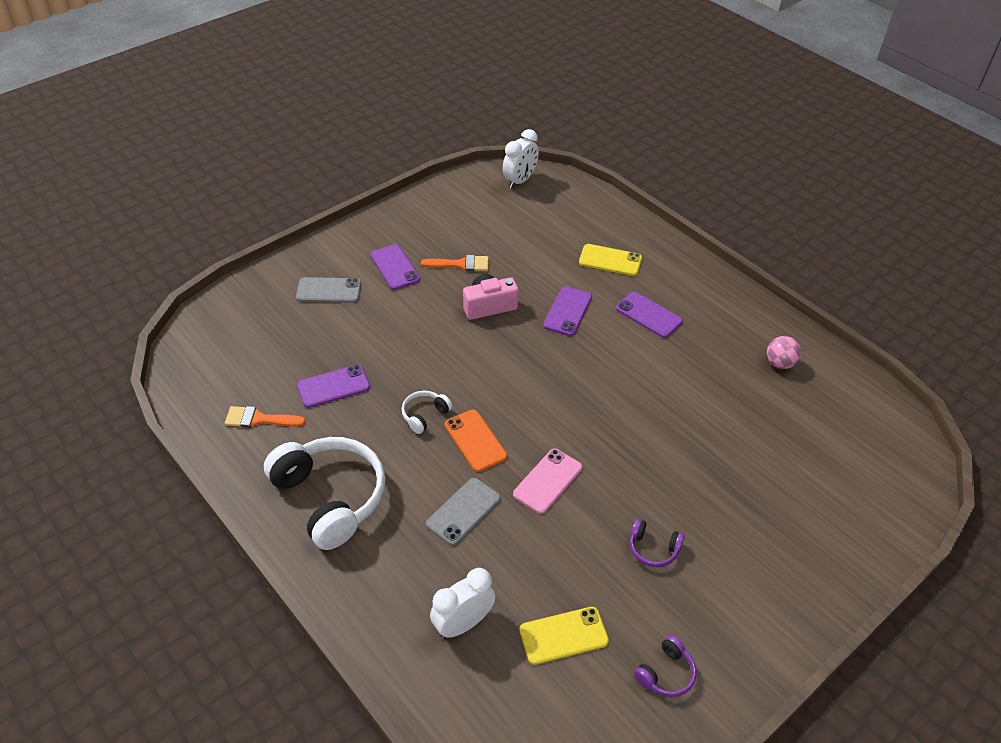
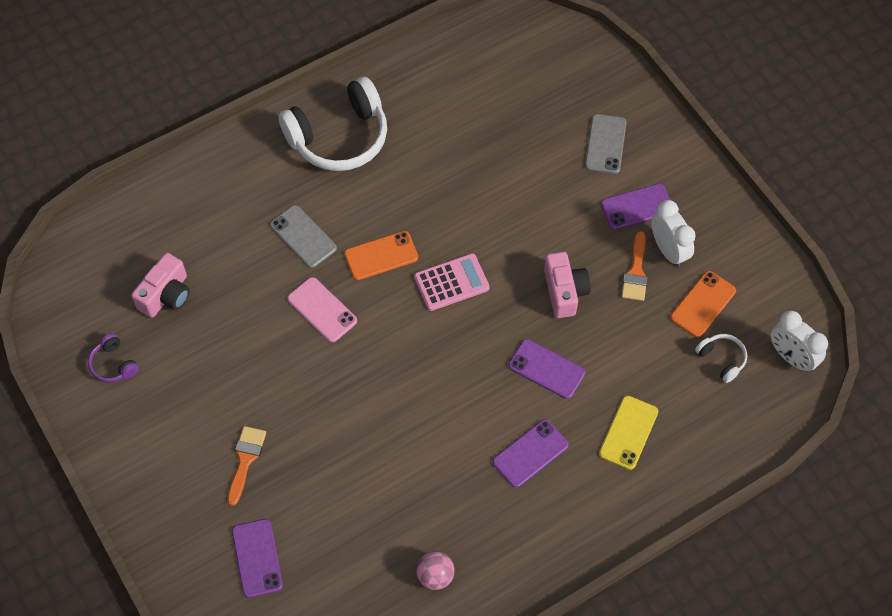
camera: 100 degrees right, 15 degrees up
orange brush [225,406,306,428] -> orange brush moved to [227,426,266,506]
purple phone [297,365,370,408] -> purple phone moved to [232,519,283,598]
white headphones [402,391,453,434] -> white headphones moved to [695,334,747,383]
white clock [430,568,496,639] -> white clock moved to [651,200,696,267]
yellow phone [519,607,609,665] -> pink camera [131,253,190,318]
purple headphones [630,519,685,567] -> none
none -> pink calculator [414,253,490,311]
none -> orange phone [670,271,736,337]

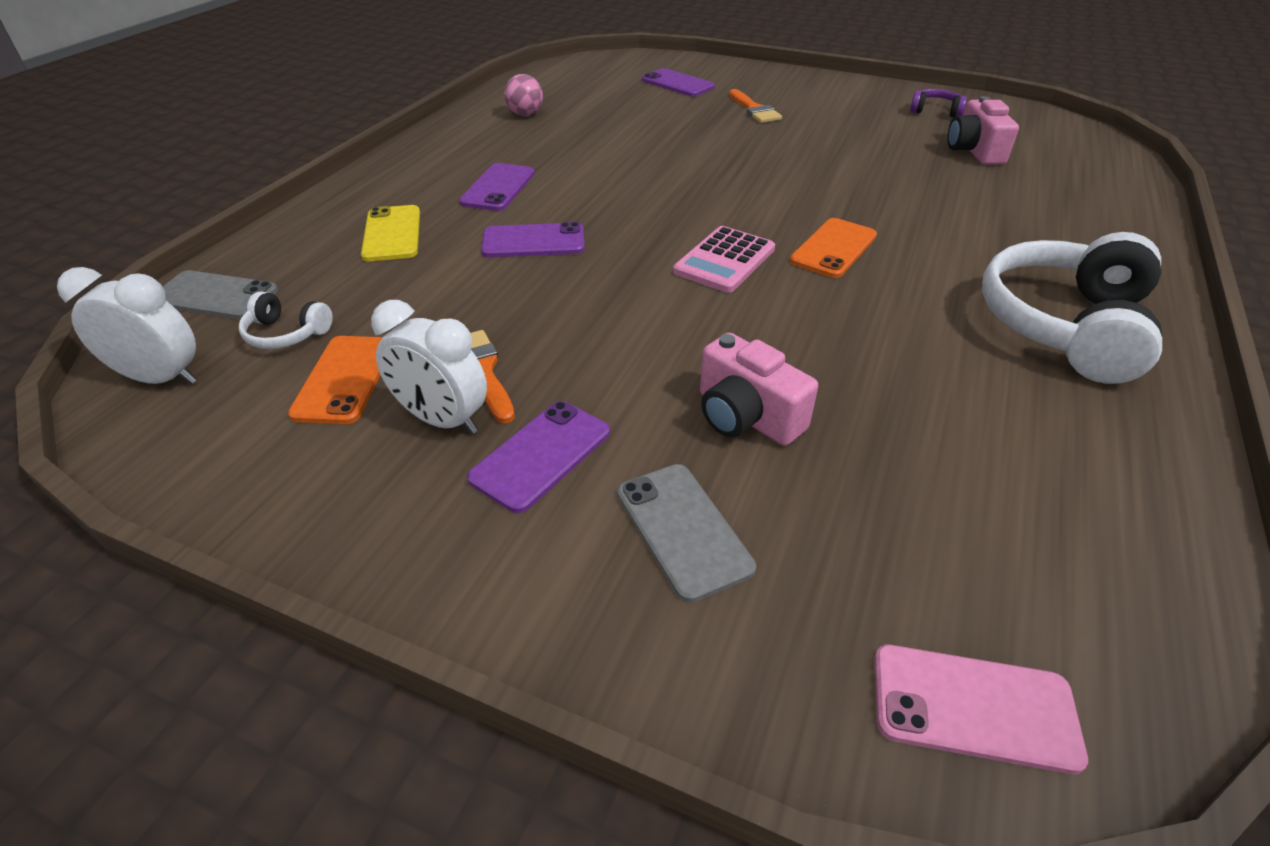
camera: 145 degrees right, 20 degrees down
grey phone [270,205,337,268] -> grey phone moved to [163,270,278,319]
pink phone [287,277,357,342] -> pink phone moved to [874,645,1088,774]
pink camera [544,252,591,318] -> pink camera moved to [700,333,818,446]

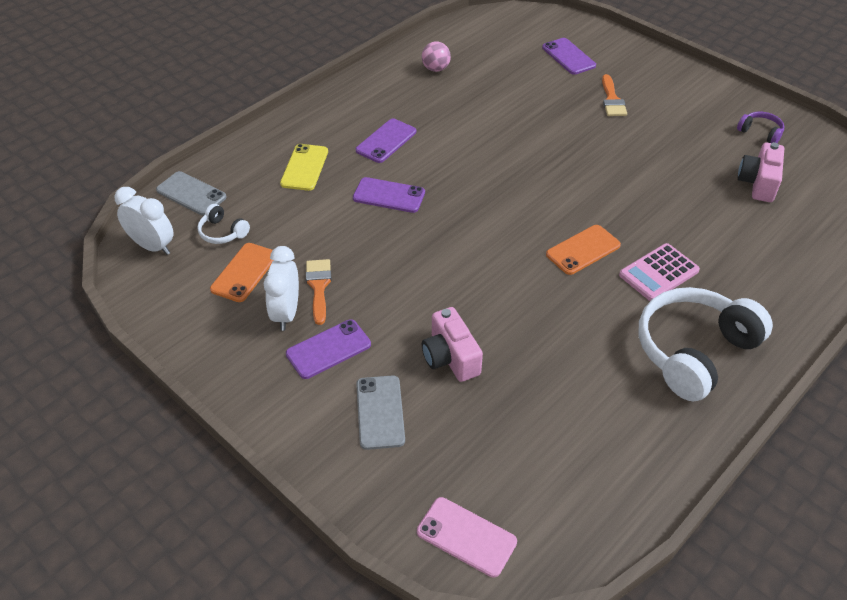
camera: 20 degrees right, 5 degrees up
white clock [371,300,487,434] -> white clock turned 45 degrees clockwise [264,246,299,331]
pink calculator [673,226,775,293] -> pink calculator moved to [619,243,700,301]

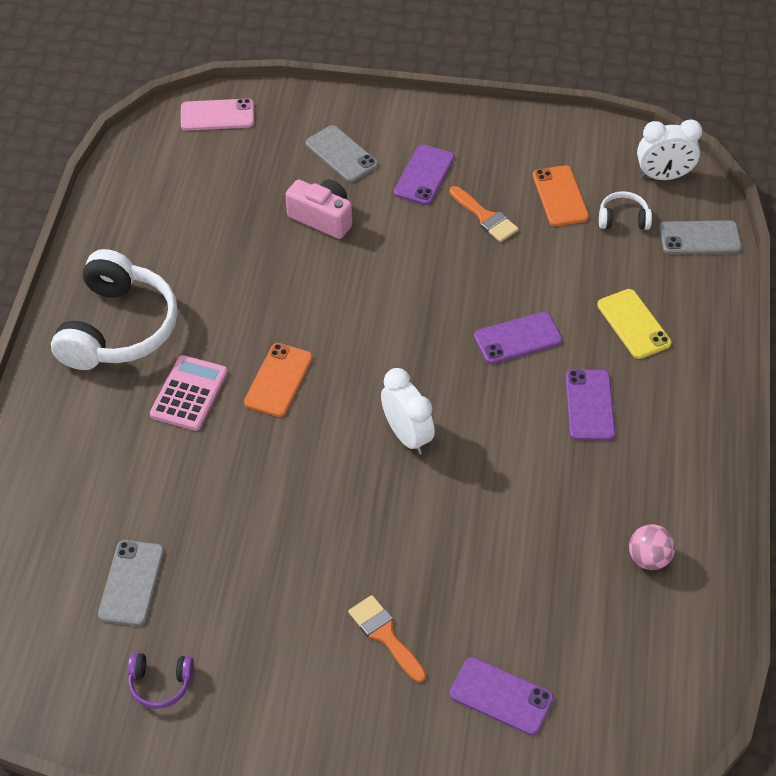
camera: 145 degrees right, 5 degrees up
white clock [264,246,299,331] -> white clock moved to [381,368,435,454]
pink camera [738,142,784,202] -> grey phone [98,540,164,626]

